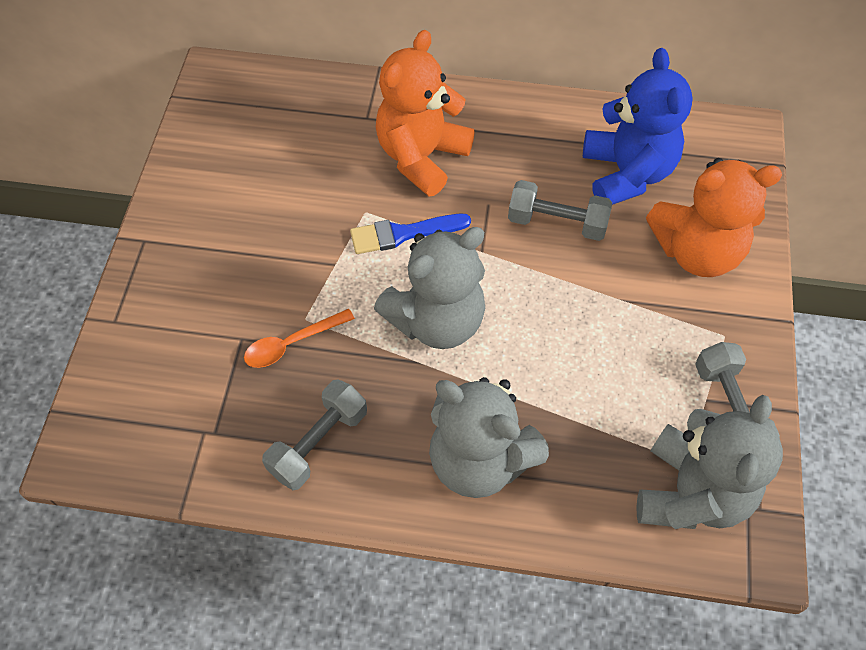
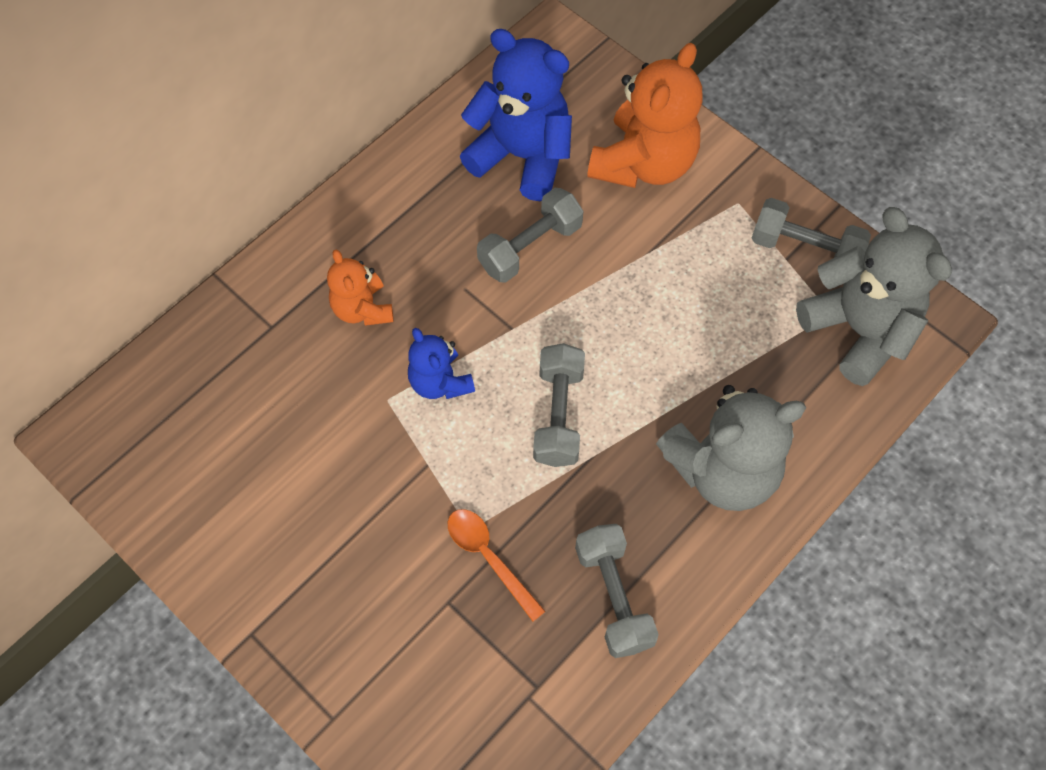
camera: 55 degrees left, 5 degrees up
orange spoon [244,309,355,368] -> orange spoon turned 135 degrees clockwise [448,509,545,621]
blue brush [350,214,471,254] -> blue teddy bear [408,328,475,399]
grey teddy bear [374,227,485,349] -> grey dumbbell [533,343,585,467]
orange teddy bear [376,30,475,196] -> orange teddy bear [327,250,394,326], size x0.55

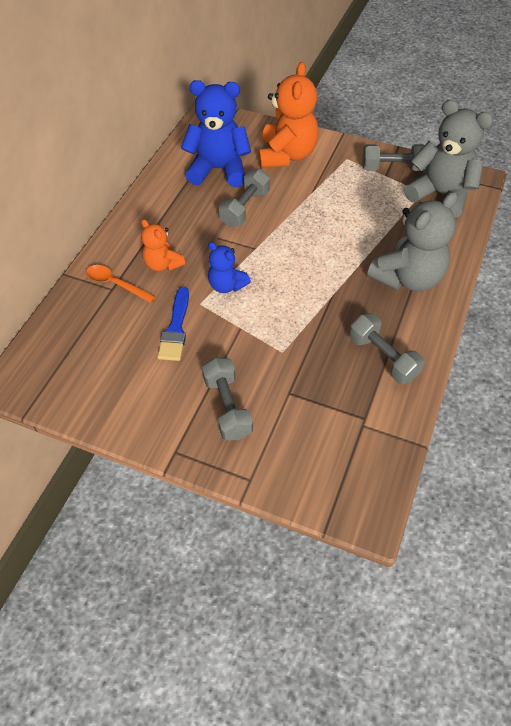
camera: 20 degrees left, 10 degrees down
orange spoon [448,509,545,621] -> orange spoon moved to [86,265,156,303]
grey dumbbell [533,343,585,467] -> grey dumbbell moved to [202,357,253,440]
none -> blue brush [157,287,189,361]

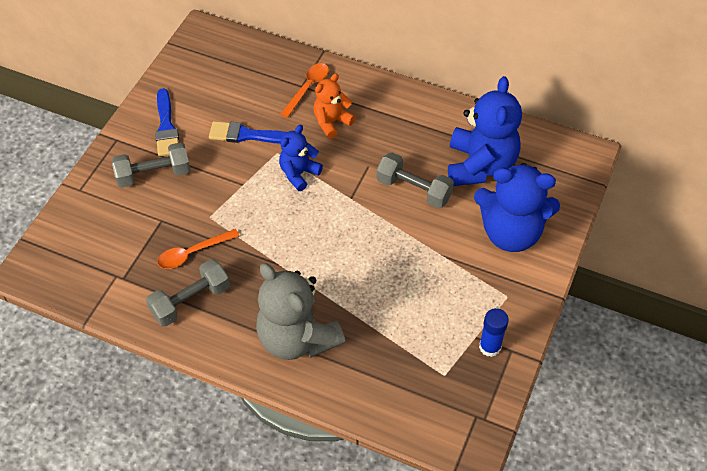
camera: 90 degrees right, 0 degrees up
orange teddy bear [259,62,319,168] -> blue teddy bear [474,163,560,252]
grey dumbbell [363,144,426,171] -> blue glue stick [479,308,509,357]
grey teddy bear [404,100,493,218] -> none
none -> blue brush [155,88,179,156]
none -> orange spoon [157,229,239,269]

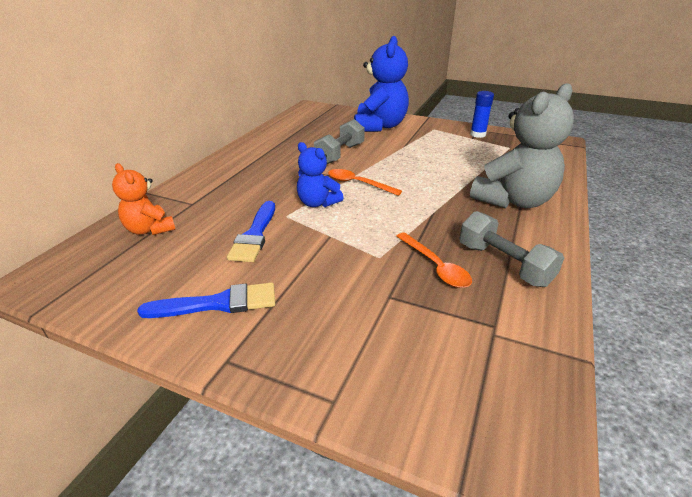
camera: 90 degrees left, 20 degrees down
grey dumbbell [112,142,190,188] -> none
orange spoon [281,63,329,118] -> orange spoon moved to [328,169,402,196]
orange teddy bear [313,73,355,139] -> orange teddy bear moved to [112,163,175,235]
blue teddy bear [448,76,522,186] -> none

